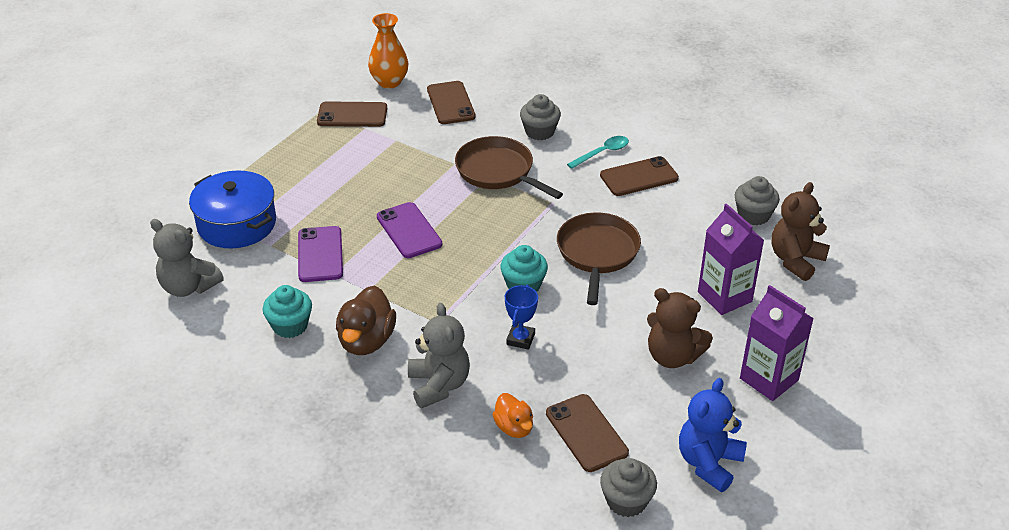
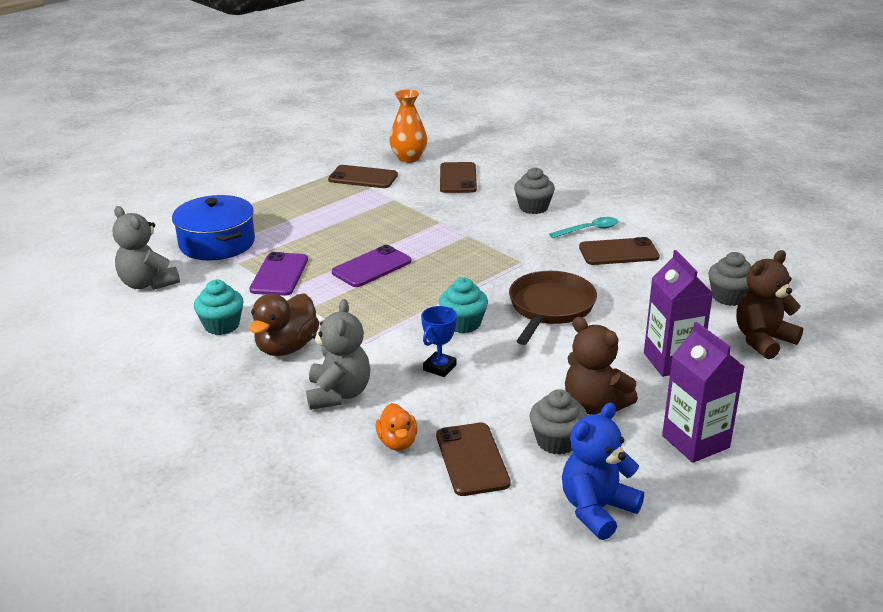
camera: 15 degrees right, 10 degrees down
purple phone [377,202,442,258] -> purple phone turned 60 degrees clockwise [332,245,412,287]
brown pan [455,136,563,199] -> none
grey cupcake [600,458,657,517] -> grey cupcake moved to [529,389,588,455]

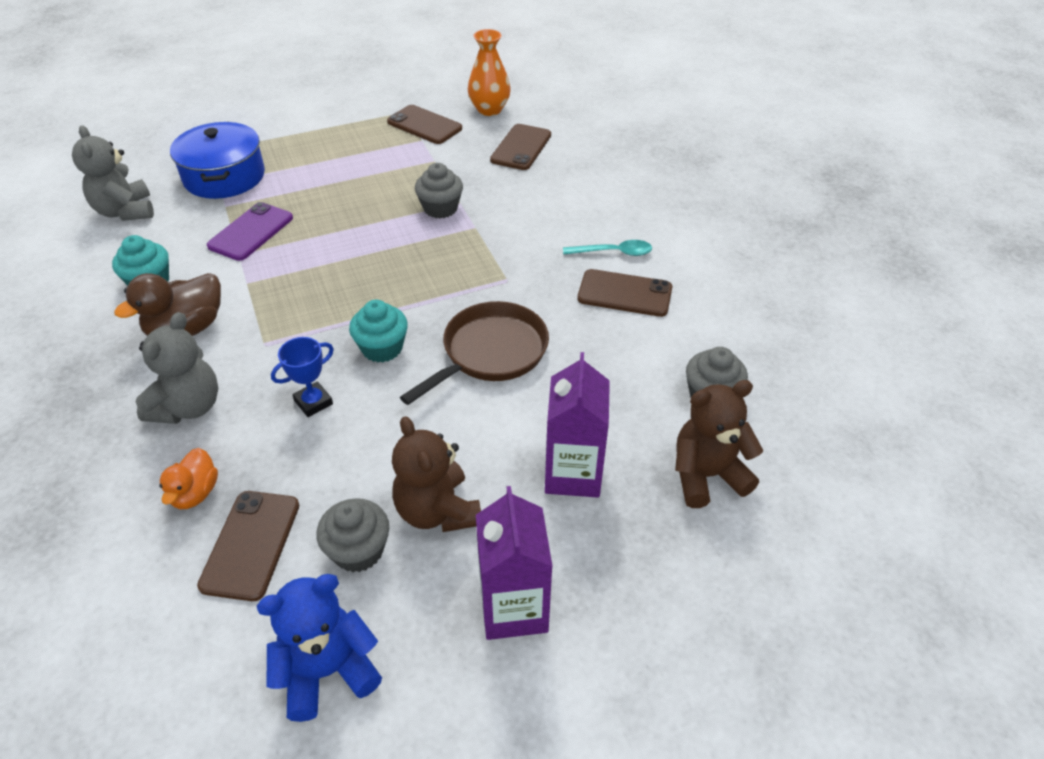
camera: 20 degrees right, 15 degrees up
purple phone [332,245,412,287] -> none
grey cupcake [514,167,555,214] -> grey cupcake moved to [415,163,463,218]

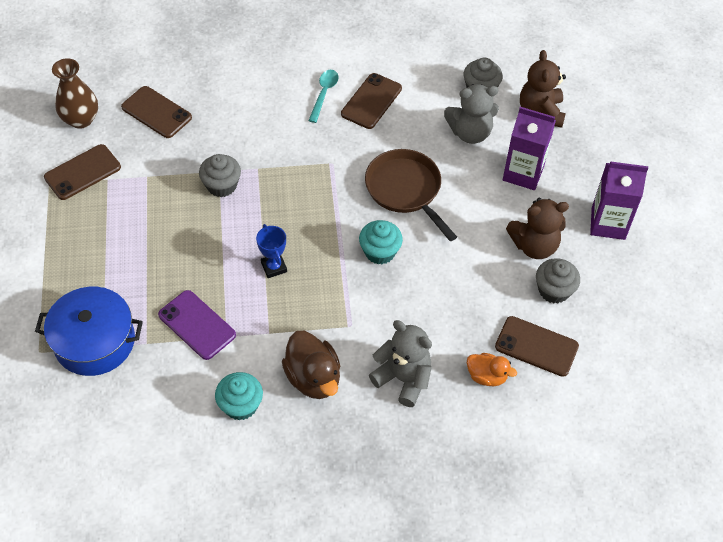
camera: 75 degrees left, 10 degrees up
grey teddy bear [72,125,154,221] -> grey teddy bear moved to [444,84,499,144]
blue teddy bear [257,574,382,722] -> none
blue trophy [271,337,334,417] -> blue trophy moved to [256,224,287,278]
orange vase [468,29,511,116] -> brown vase [52,58,98,129]

